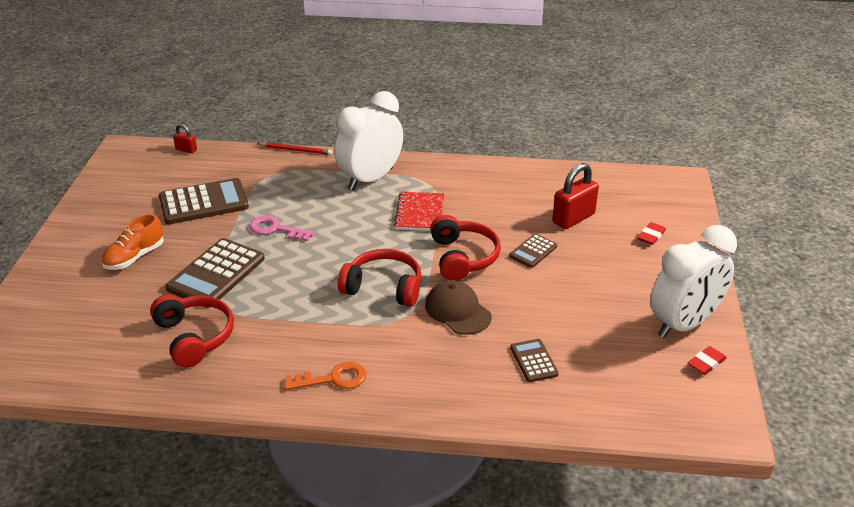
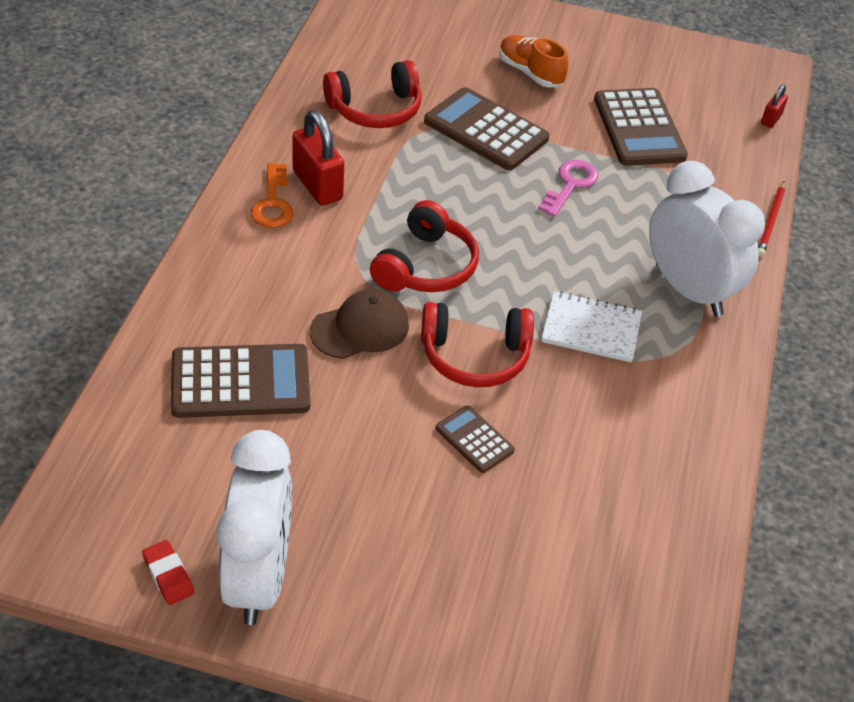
camera: 95 degrees right, 10 degrees up
red notebook [394,192,444,231] -> white notebook [542,291,642,362]
brown calculator [510,339,559,382] -> brown calculator [171,344,310,418], size x1.91
red padlock [552,163,599,229] -> red padlock moved to [292,110,344,205]
red eraser [637,222,666,245] -> none
white clock [650,225,737,338] -> white clock turned 150 degrees counterclockwise [216,430,292,625]

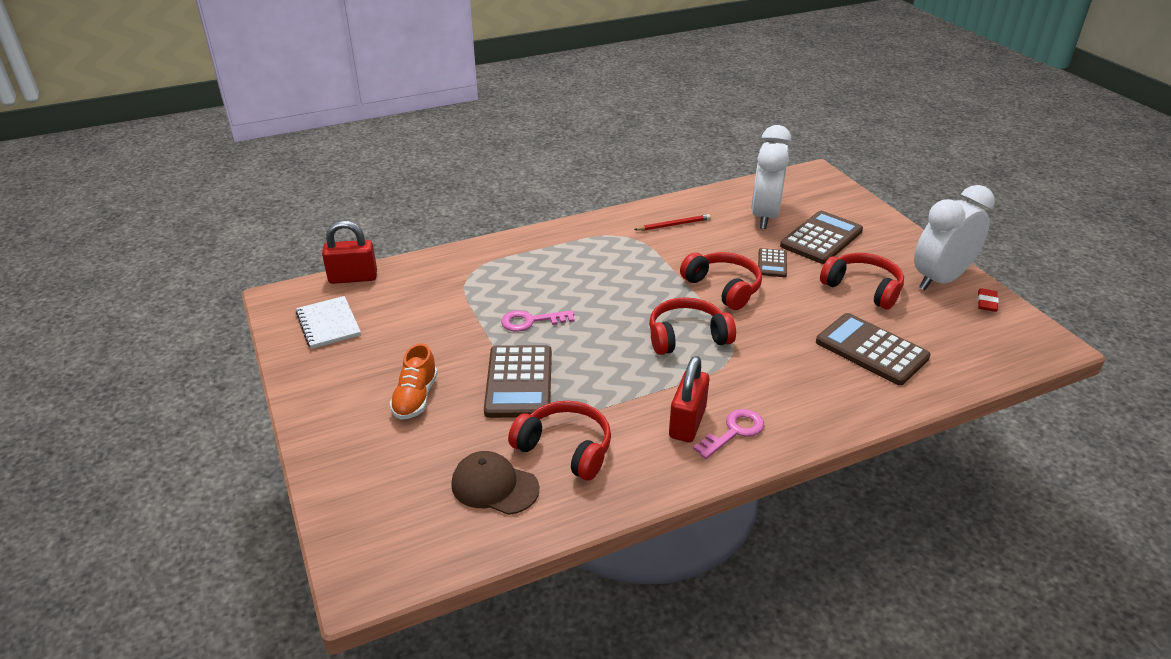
camera: 125 degrees left, 10 degrees down
orange key [251,163,293,228] -> pink key [693,409,764,459]
brown cap [310,289,409,359] -> brown cap moved to [451,451,539,515]
white notebook [542,291,642,362] -> white notebook moved to [296,296,361,349]
brown calculator [594,88,688,166] -> brown calculator moved to [780,211,863,264]
white clock [649,161,765,316] -> white clock moved to [751,125,792,229]
red pencil [758,181,785,257] -> red pencil moved to [634,214,711,231]
red padlock [761,84,788,128] -> red padlock [322,221,377,284], size x1.96
none -> red headphones [820,253,904,310]

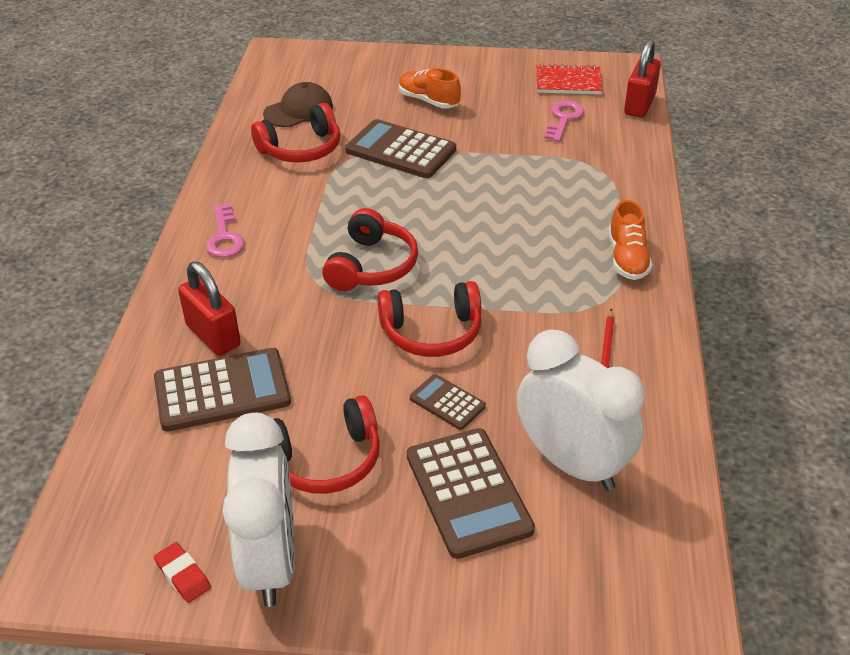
camera: 120 degrees right, 5 degrees up
white notebook [296,296,361,349] -> red notebook [537,64,603,95]
pink key [501,310,575,332] -> pink key moved to [544,101,584,142]
red padlock [669,356,709,442] -> red padlock moved to [178,262,241,356]
none -> orange shoe [608,200,653,280]

